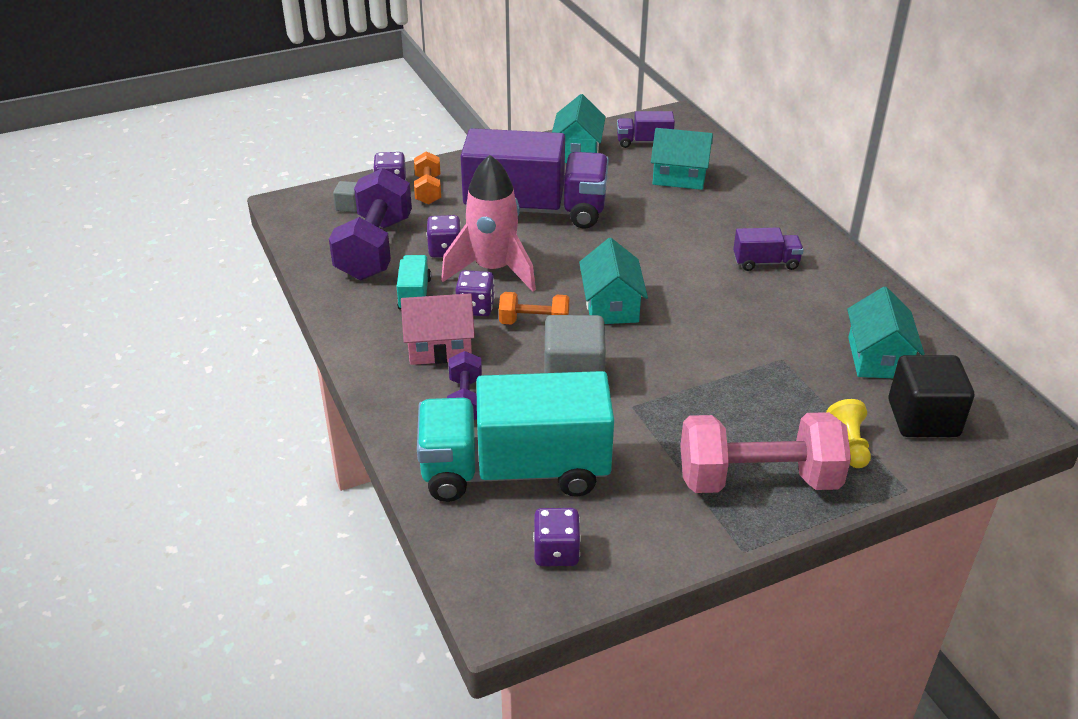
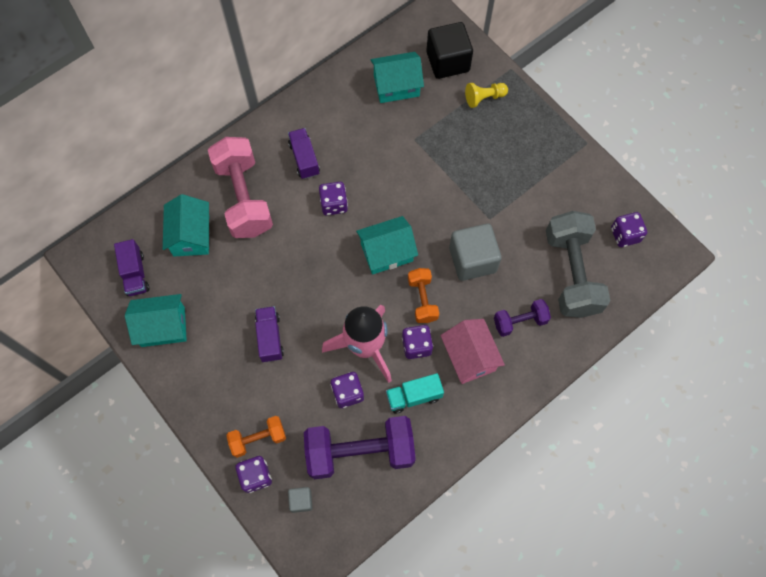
camera: 105 degrees left, 30 degrees up
turquoise truck [417,371,614,502] -> grey dumbbell [546,211,610,318]
purple truck [461,128,609,229] -> purple truck [255,306,284,362], size x0.43
pink dumbbell [680,412,851,493] -> pink dumbbell moved to [208,137,273,238]
none -> purple dice [319,182,348,215]

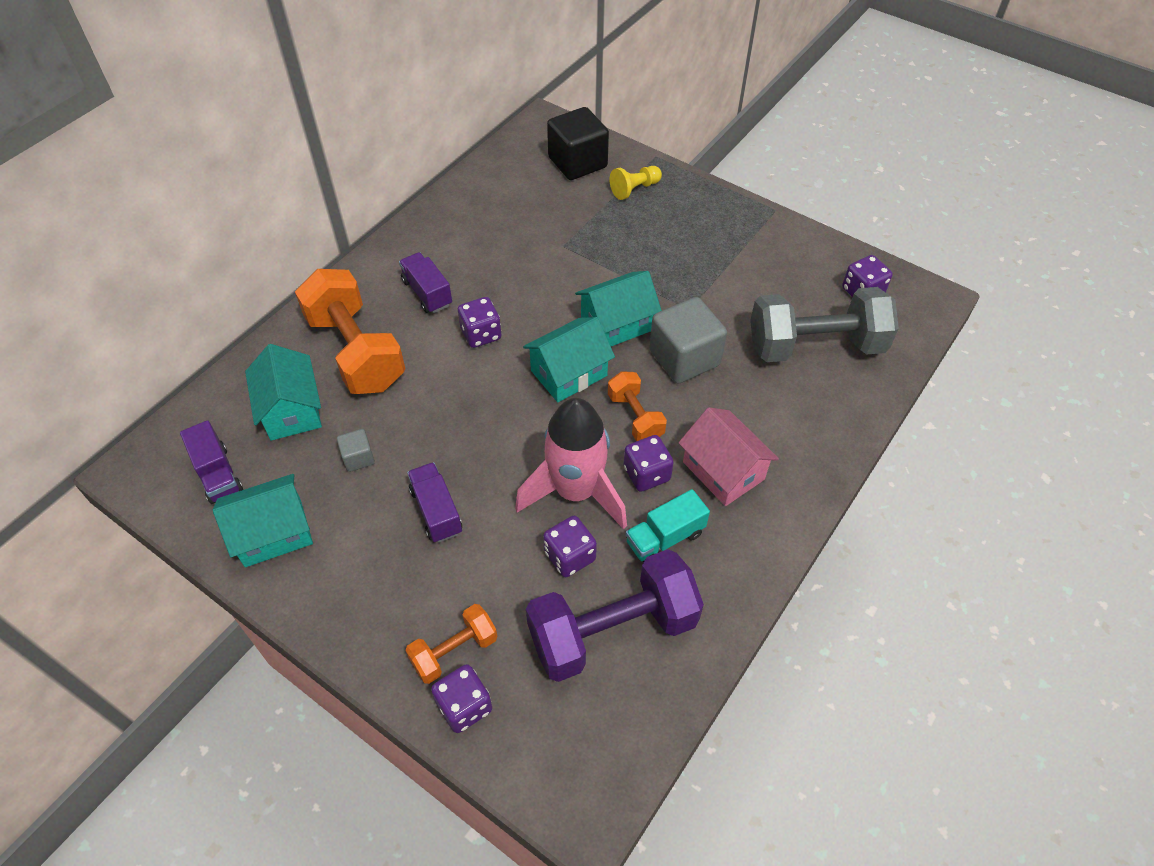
camera: 15 degrees left, 15 degrees down
pink dumbbell [208,137,273,238] -> orange dumbbell [295,269,405,394]
grey cube [288,487,312,513] -> grey cube moved to [337,429,375,472]
turquoise house [371,52,424,103] -> turquoise house moved to [575,271,662,346]
purple dumbbell [494,299,551,337] -> none
grey dumbbell [546,211,610,318] -> grey dumbbell turned 75 degrees counterclockwise [750,287,899,362]

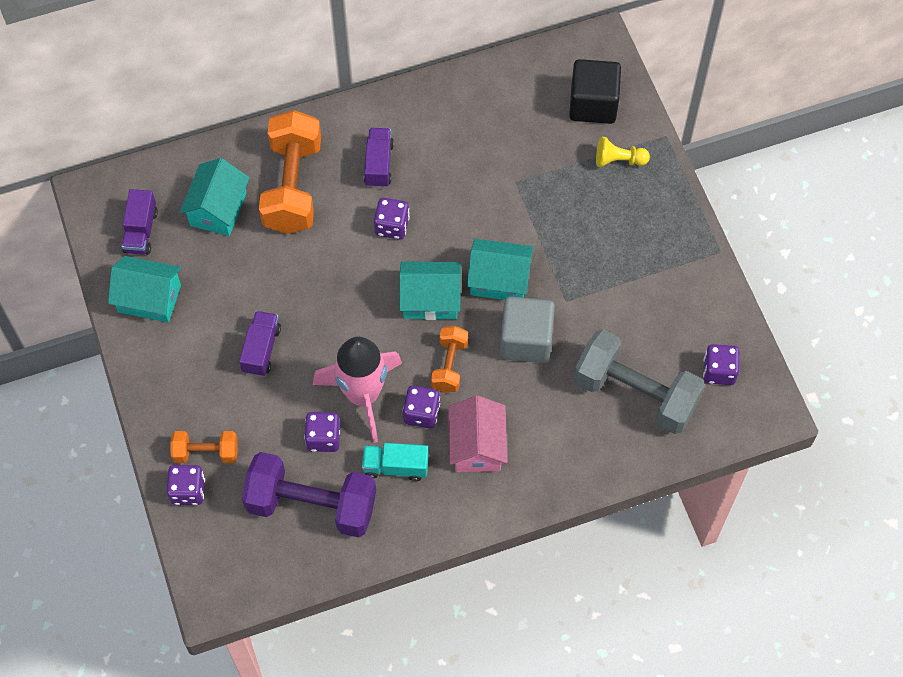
camera: 35 degrees right, 10 degrees up
grey cube [337,429,375,472] -> none

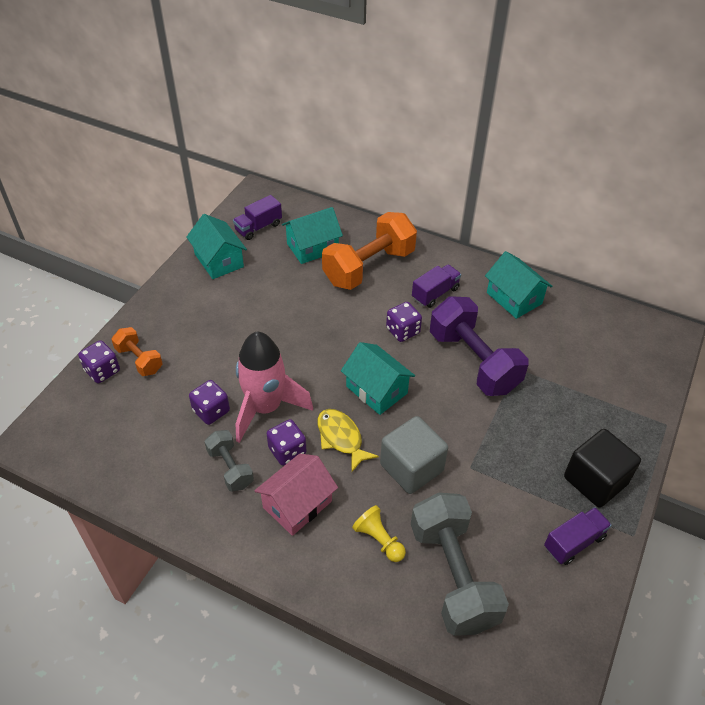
camera: 45 degrees right, 15 degrees down
purple truck [239,311,281,376] -> purple truck moved to [544,507,612,565]
purple dumbbell [242,452,376,537] -> purple dumbbell moved to [430,296,529,396]
turquoise truck [362,443,429,481] -> grey dumbbell [204,430,254,491]
orange dumbbell [431,326,468,393] -> yellow fish [317,409,379,472]
turquoise house [467,239,533,300] -> turquoise house moved to [485,251,552,319]
black cube [569,59,621,124] -> black cube moved to [564,429,641,507]
yellow pawn [596,136,650,167] -> yellow pawn moved to [352,505,406,562]
purple dice [703,344,740,385] -> none

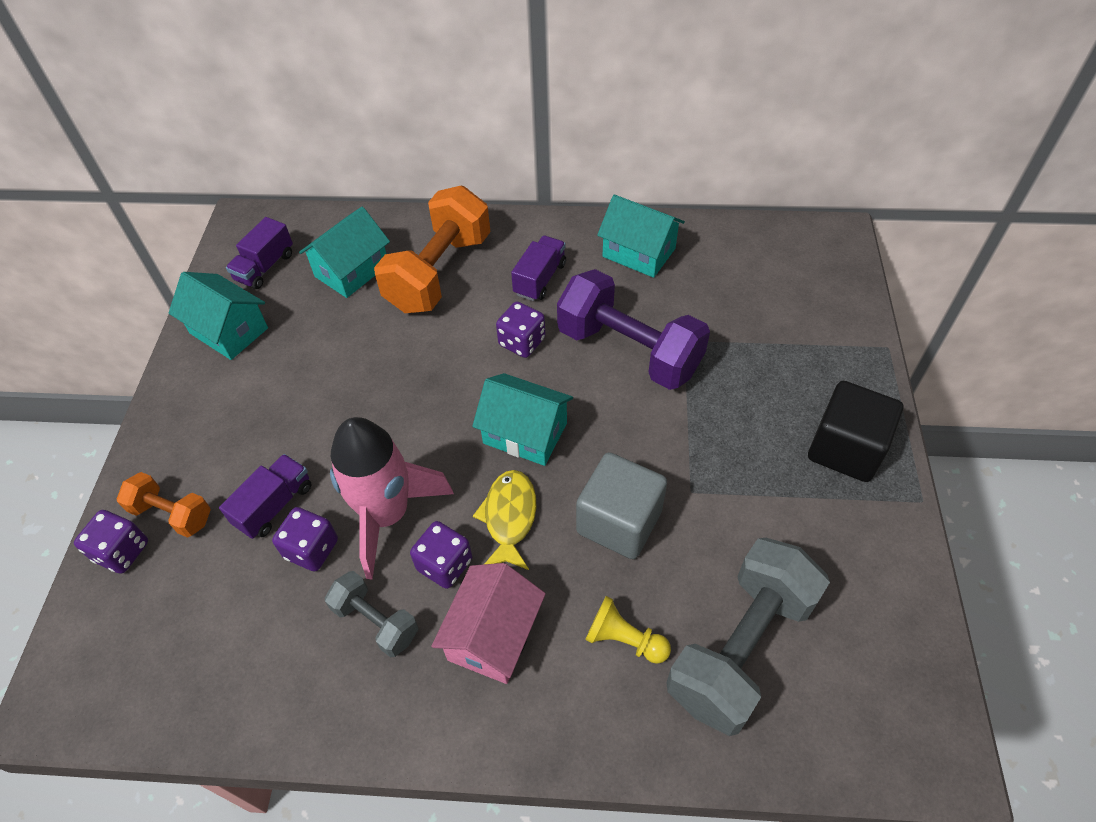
camera: 20 degrees left, 5 degrees up
yellow fish [317,409,379,472] -> yellow fish turned 60 degrees clockwise [473,470,537,570]
grey dumbbell [411,492,509,636] -> grey dumbbell turned 75 degrees clockwise [666,538,830,736]
purple truck [544,507,612,565] -> purple truck moved to [219,454,312,539]

